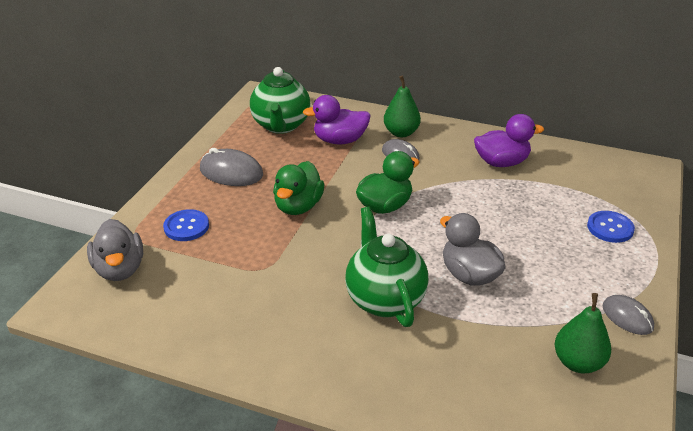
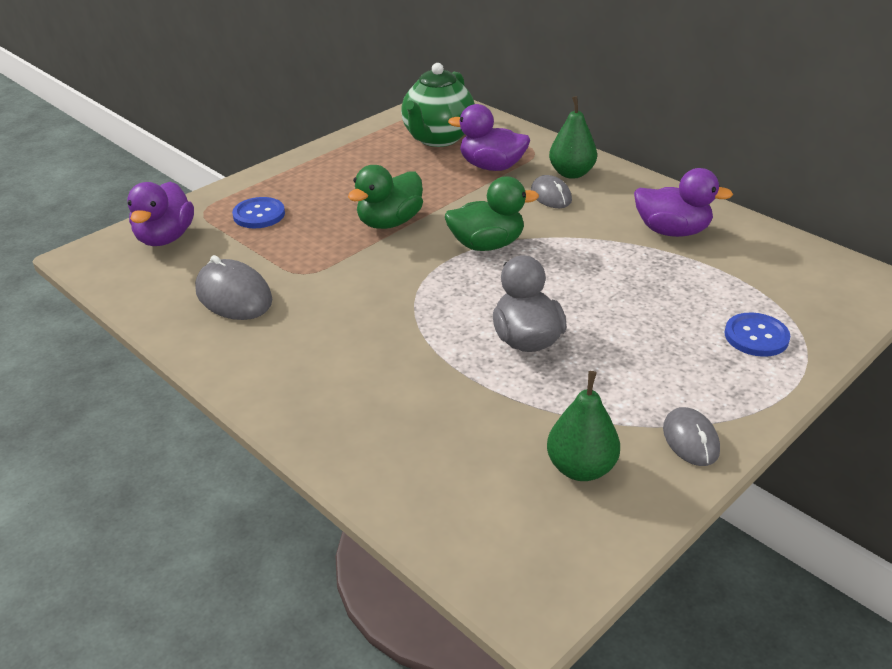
camera: 25 degrees right, 0 degrees up
grey duck [87,219,143,281] -> purple duck [127,181,194,246]
grey mouse [200,148,263,186] -> grey mouse moved to [195,255,272,320]
green teapot [345,207,428,327] -> none

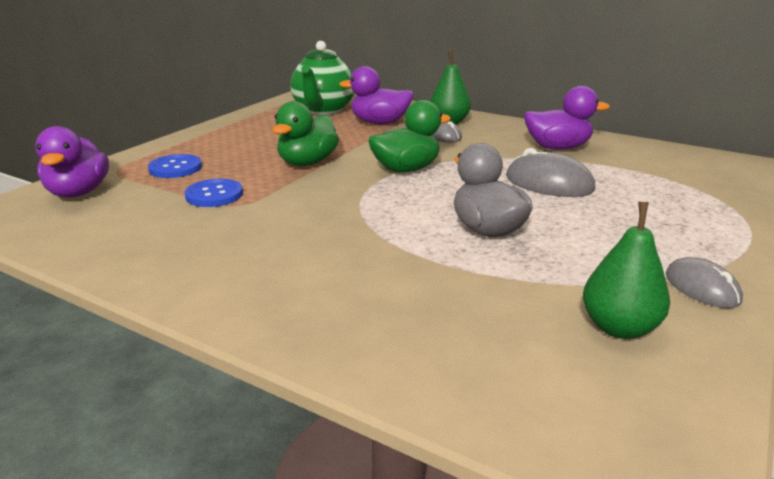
camera: 15 degrees left, 10 degrees down
grey mouse [195,255,272,320] -> grey mouse moved to [506,148,595,197]
blue button [725,312,790,357] -> blue button moved to [185,179,243,207]

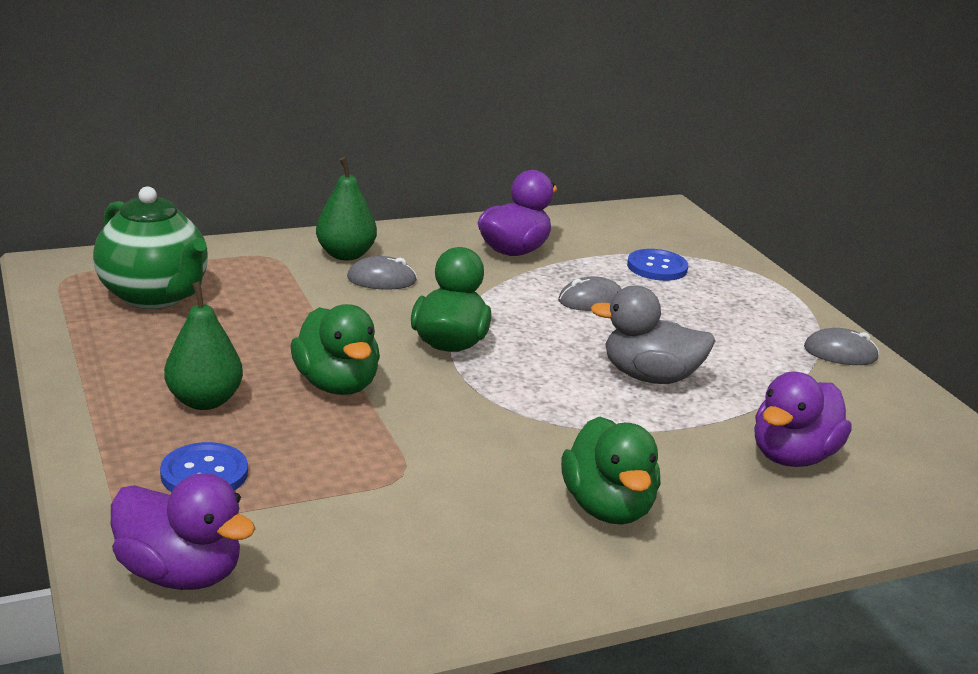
camera: 55 degrees left, 0 degrees up
blue button [185,179,243,207] -> blue button moved to [627,249,688,281]
purple duck [339,66,414,124] -> purple duck moved to [754,372,852,467]
grey mouse [506,148,595,197] -> grey mouse [558,276,622,311], size x0.64
green pear [583,202,670,339] -> green pear moved to [164,282,243,410]
none -> green duck [561,416,660,525]

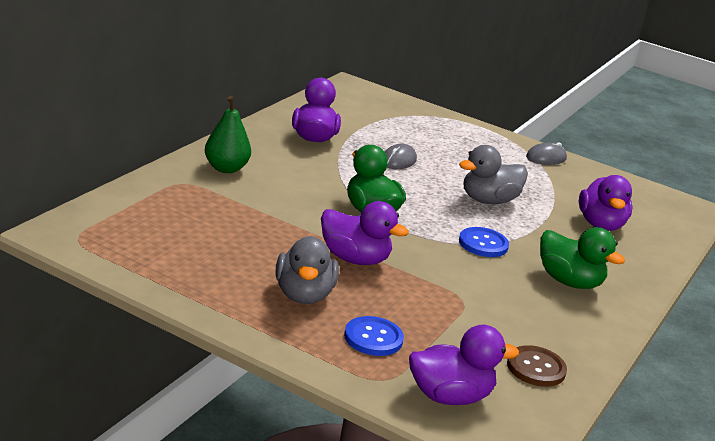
camera: 40 degrees left, 0 degrees up
green teapot [93,186,208,309] -> none
green pear [164,282,243,410] -> grey duck [276,236,339,304]
green duck [291,304,380,395] -> purple duck [321,201,409,265]
grey mouse [347,256,417,290] -> none
blue button [627,249,688,281] -> blue button moved to [459,227,509,257]
none -> brown button [507,345,567,387]

